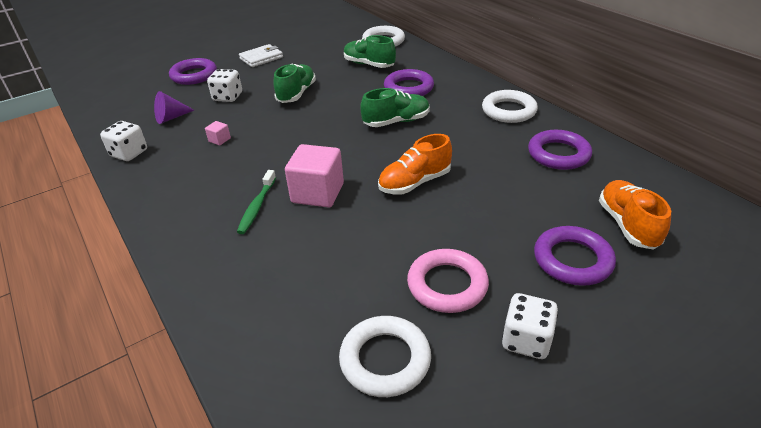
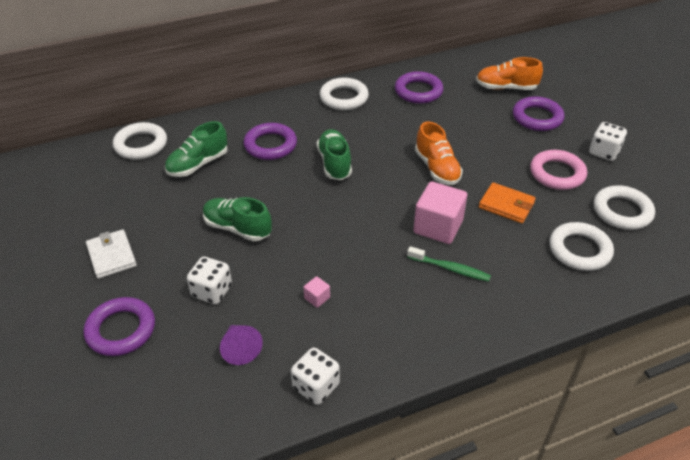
camera: 80 degrees left, 5 degrees up
none -> orange wallet [479,182,536,223]
none -> white ring [549,222,614,271]

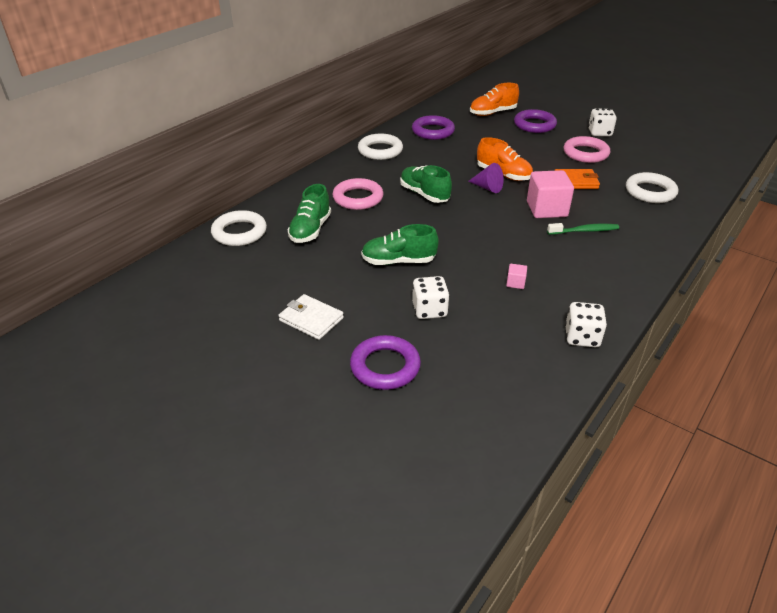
camera: 30 degrees left, 5 degrees down
purple cone [220,325,263,365] -> purple cone moved to [468,163,504,193]
purple ring [244,123,297,160] -> pink ring [333,178,383,210]
white ring [594,185,655,230] -> none

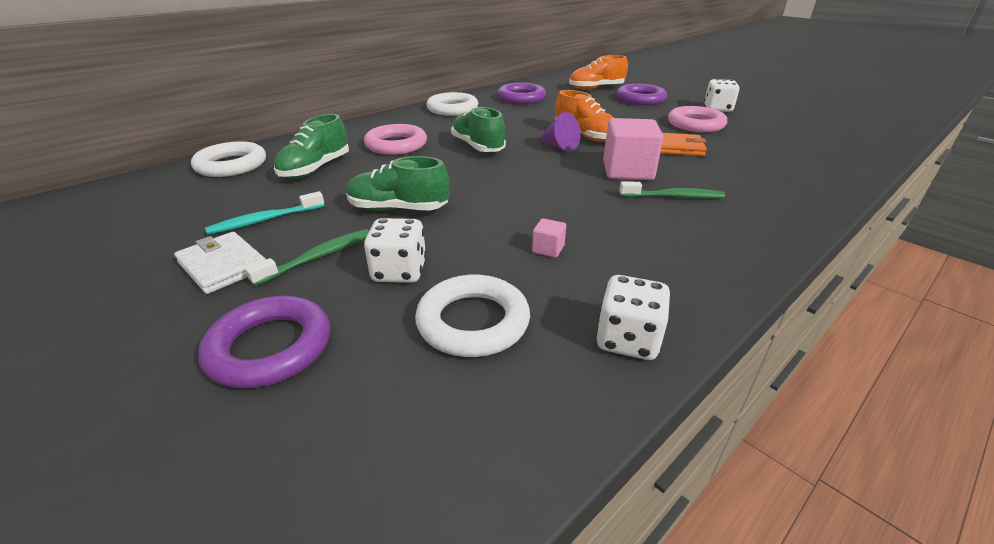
camera: 10 degrees right, 5 degrees down
white ring [626,172,678,203] -> white ring moved to [415,275,530,357]
none -> turquoise toothbrush [205,191,325,234]
none -> green toothbrush [245,229,369,286]

